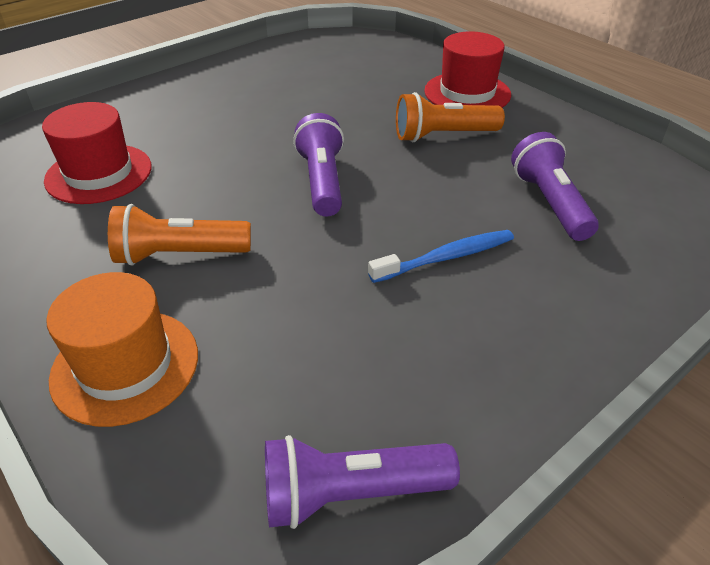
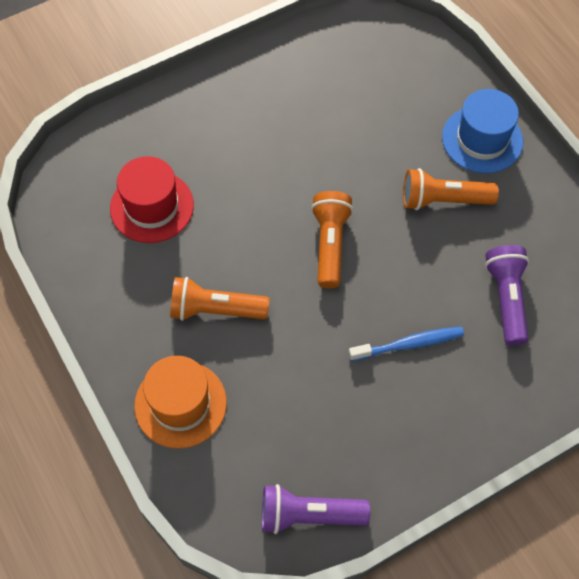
camera: 10 degrees right, 20 degrees up
purple flashlight [293,113,344,216] -> orange flashlight [311,191,353,288]
red hat [424,32,511,108] -> blue hat [442,89,523,173]

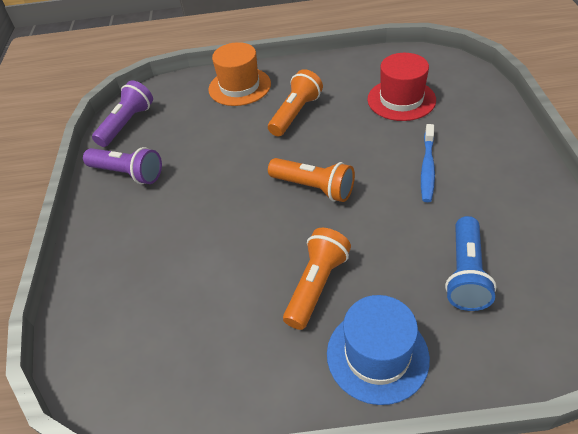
camera: 120 degrees right, 15 degrees down
blue toothbrush [349,327,464,361] -> blue toothbrush moved to [421,124,435,202]
purple flashlight [485,245,529,346] -> purple flashlight moved to [83,147,162,184]
none -> blue flashlight [445,216,497,311]

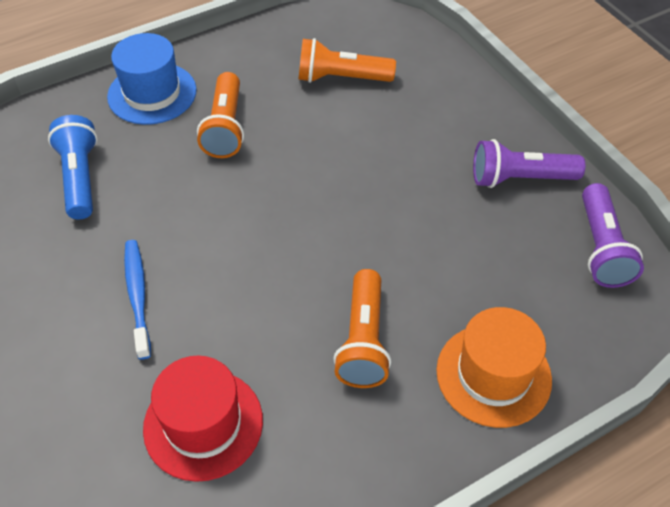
camera: 150 degrees right, 5 degrees up
orange flashlight [268,158,355,202] -> orange flashlight moved to [299,38,396,83]

